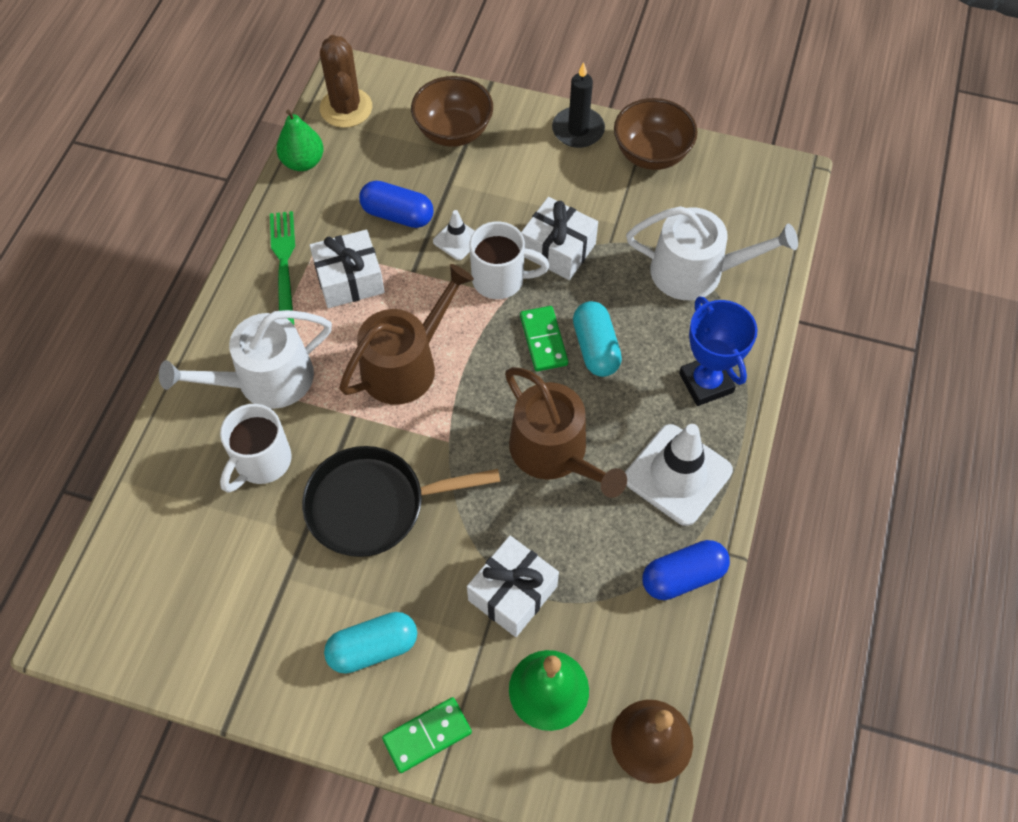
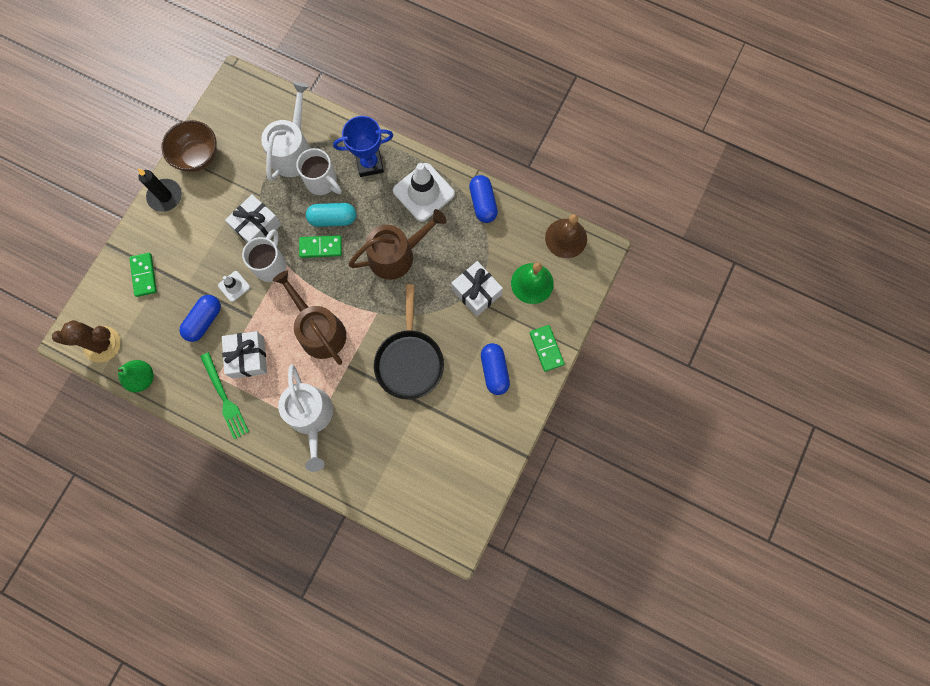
camera: 80 degrees left, 15 degrees up
white mug [220,404,292,493] -> white mug moved to [296,148,342,195]
green fork [270,211,295,325] -> green fork turned 120 degrees counterclockwise [200,352,249,439]
turquoise capsule [324,612,417,674] -> blue capsule [481,343,510,395]
brown bowl [411,76,493,147] -> green domino [129,253,157,297]

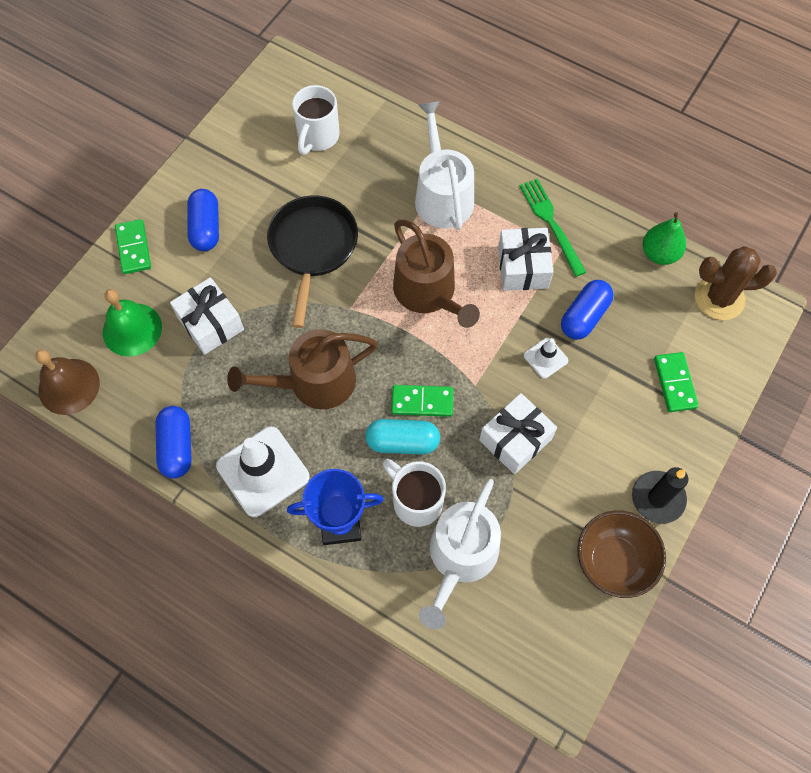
camera: 175 degrees left, 10 degrees down
white mug [242,229,286,282] -> white mug moved to [292,85,340,155]

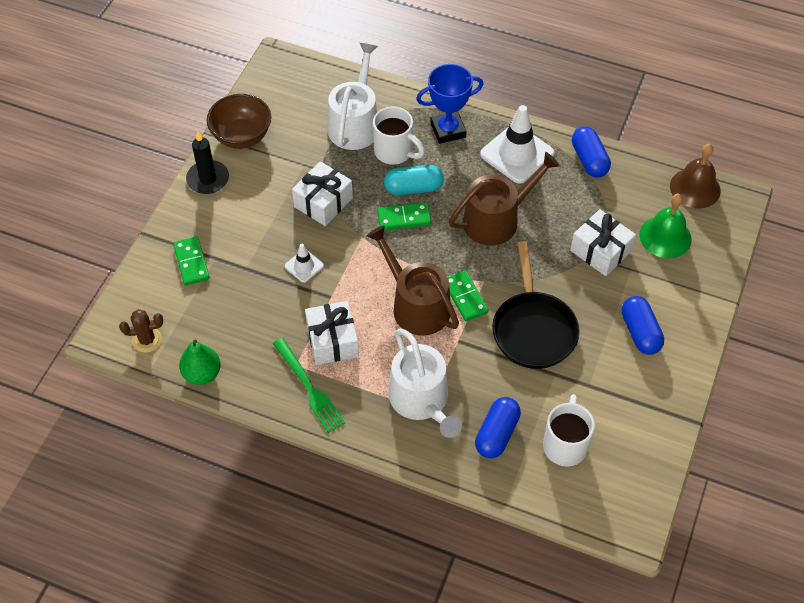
camera: 170 degrees right, 10 degrees down
green domino [115,219,151,274] -> green domino moved to [448,270,489,321]
blue capsule [561,280,614,340] -> blue capsule moved to [475,397,521,458]
brown cactus [695,246,777,320] -> brown cactus [119,309,163,353], size x0.63

